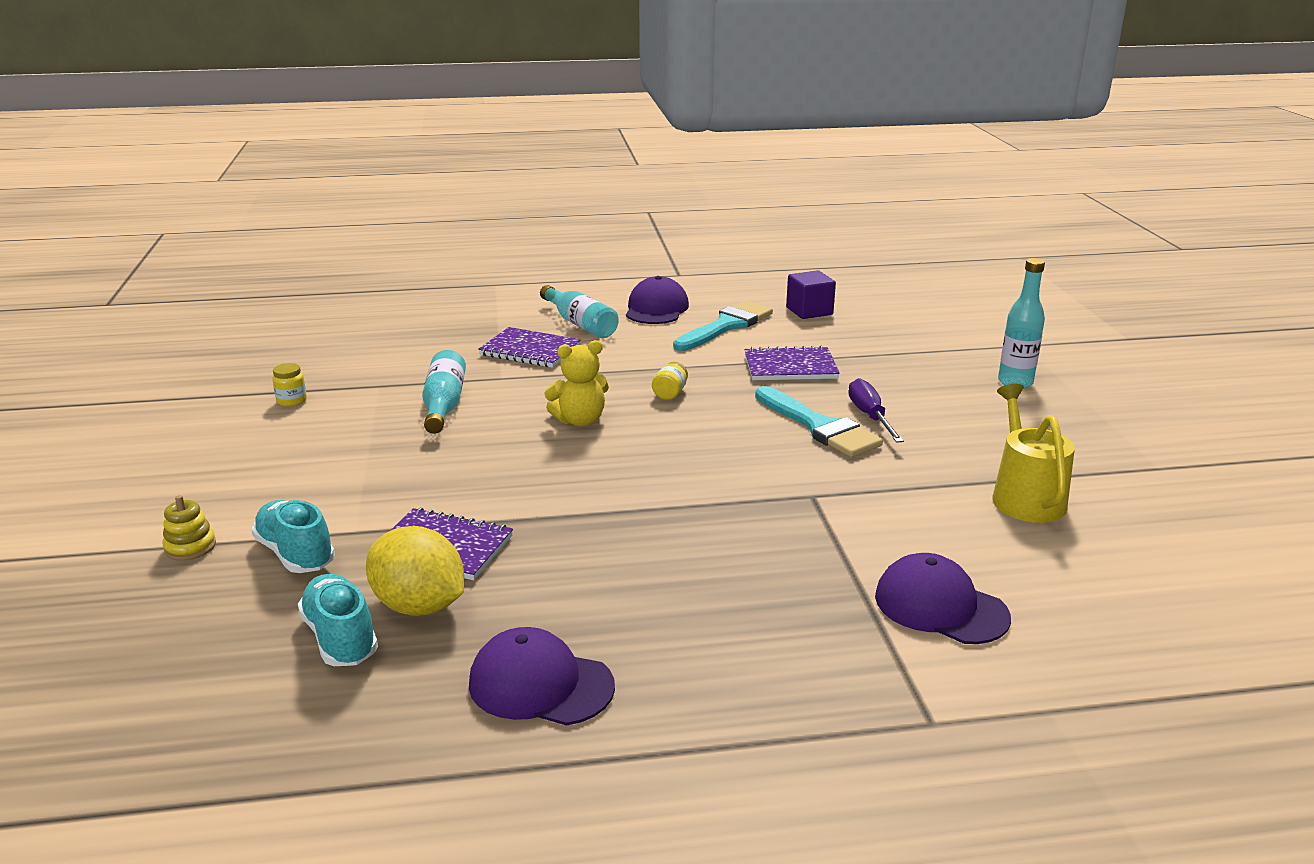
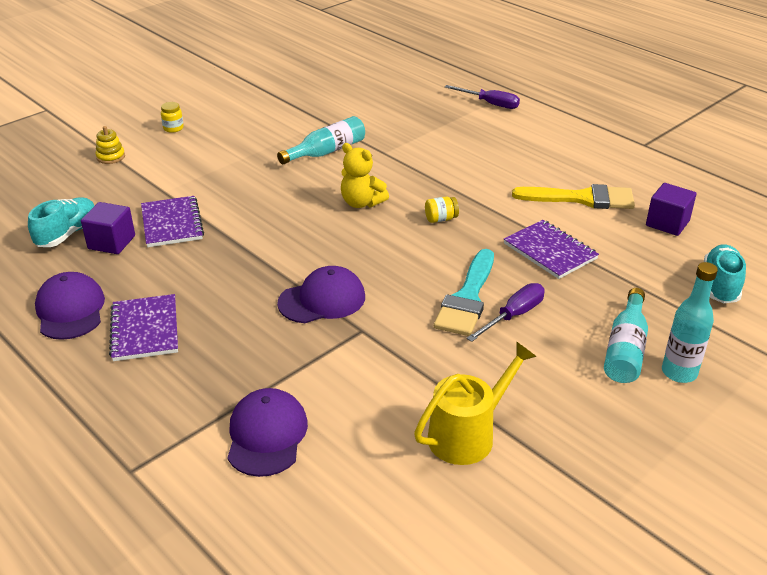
camera: 55 degrees right, 10 degrees up
turquoise shoe [251,500,335,573] -> turquoise shoe moved to [704,244,746,303]
yellow jar [272,363,307,407] -> yellow jar moved to [161,102,184,133]
yellow lemon [366,526,464,616] -> purple cube [81,202,135,254]
purple notebook [478,327,581,368] -> purple notebook moved to [109,294,178,361]
turquoise bottle [540,285,619,338] -> turquoise bottle moved to [604,288,648,383]
purple cap [626,276,689,324] -> purple cap moved to [277,266,365,323]
turquoise brush [673,301,773,351] -> yellow brush [512,184,635,209]
none -> purple screwdriver [445,85,520,109]

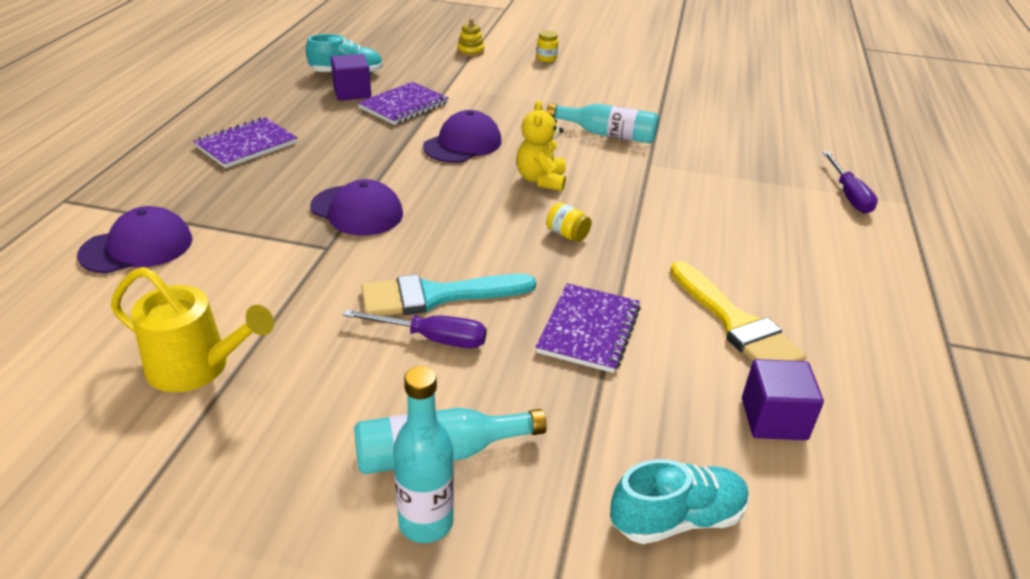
camera: 55 degrees right, 0 degrees up
purple cap [35,272,105,340] -> purple cap moved to [423,110,501,163]

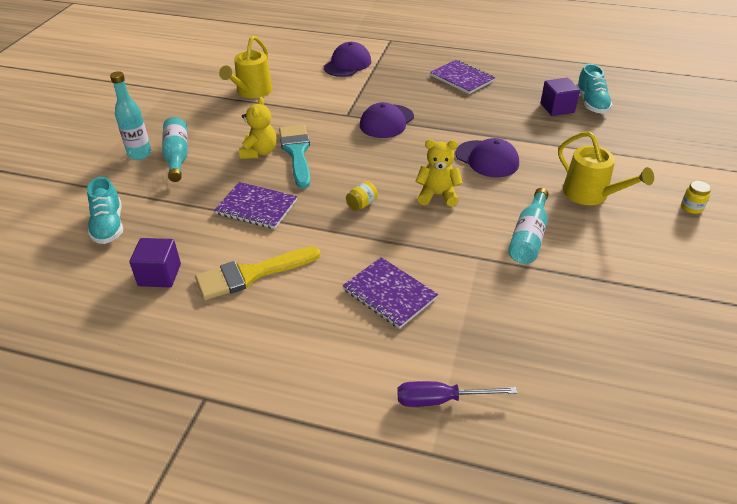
camera: 95 degrees right, 5 degrees up
purple cap [77,206,193,274] -> purple cap turned 120 degrees counterclockwise [324,42,371,77]
purple screwdriver [343,309,487,348] -> yellow teddy bear [239,97,277,159]
purple notebook [358,82,449,125] -> purple notebook moved to [343,257,438,329]
yellow stacking toy [457,19,484,57] -> none
none -> yellow watering can [558,131,654,205]

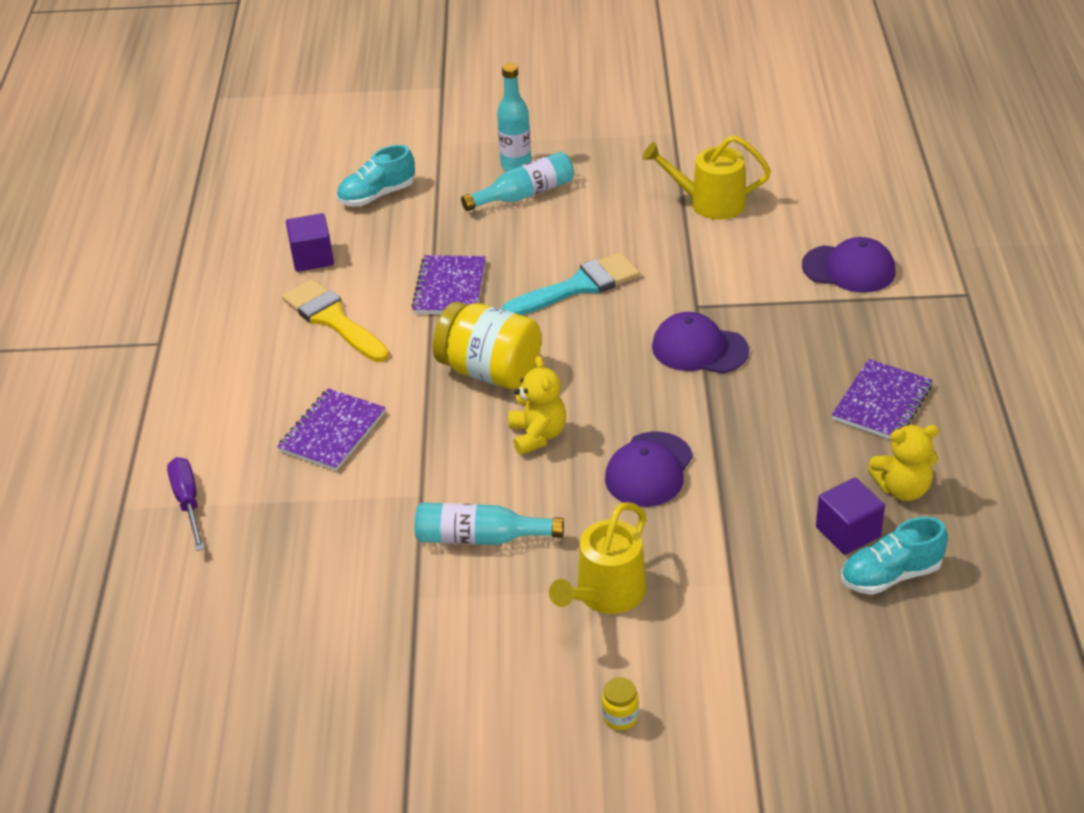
camera: 75 degrees right, 0 degrees up
yellow teddy bear [239,97,277,159] -> yellow teddy bear moved to [868,425,939,501]
yellow jar [346,181,378,211] -> yellow jar [433,302,542,389], size x2.47

